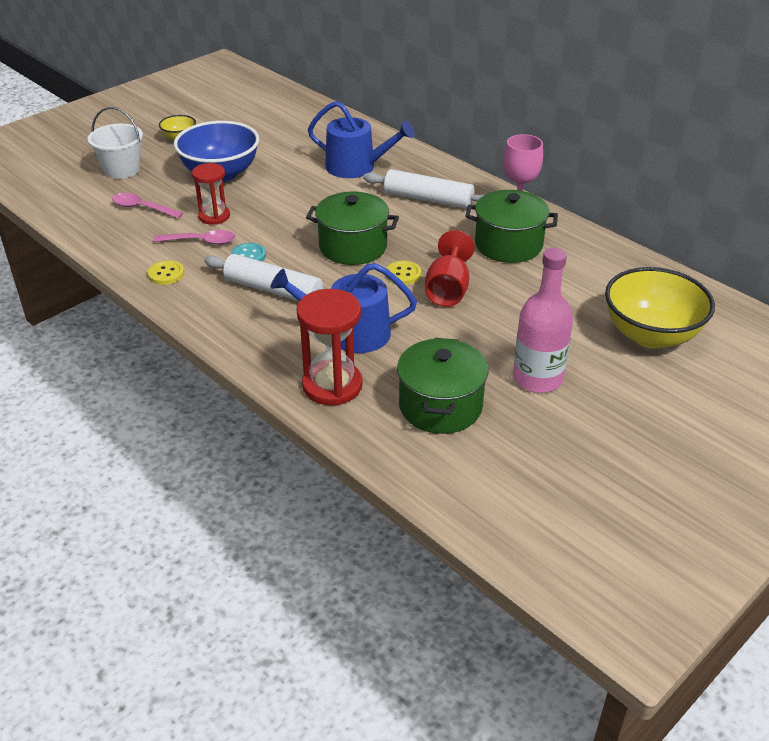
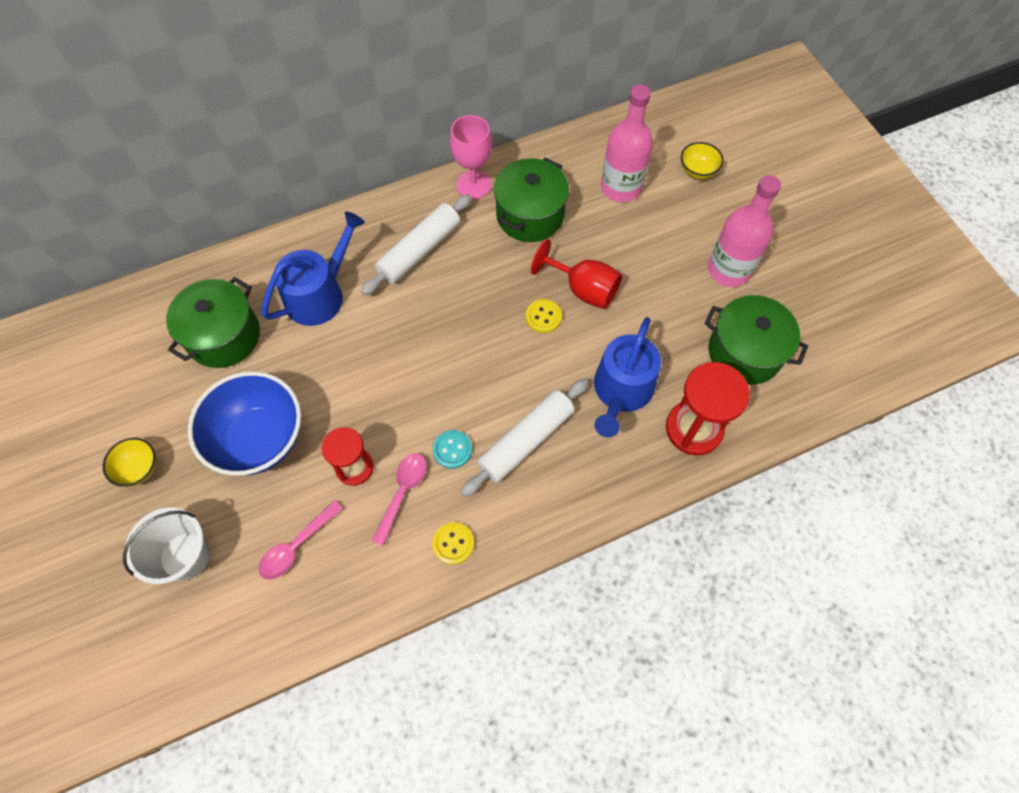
camera: 70 degrees left, 25 degrees up
green pot [306,191,399,265] -> green pot moved to [166,277,260,368]
yellow bowl [605,267,715,348] -> yellow bowl [681,142,724,179], size x0.47
none -> pink bottle [601,85,653,202]

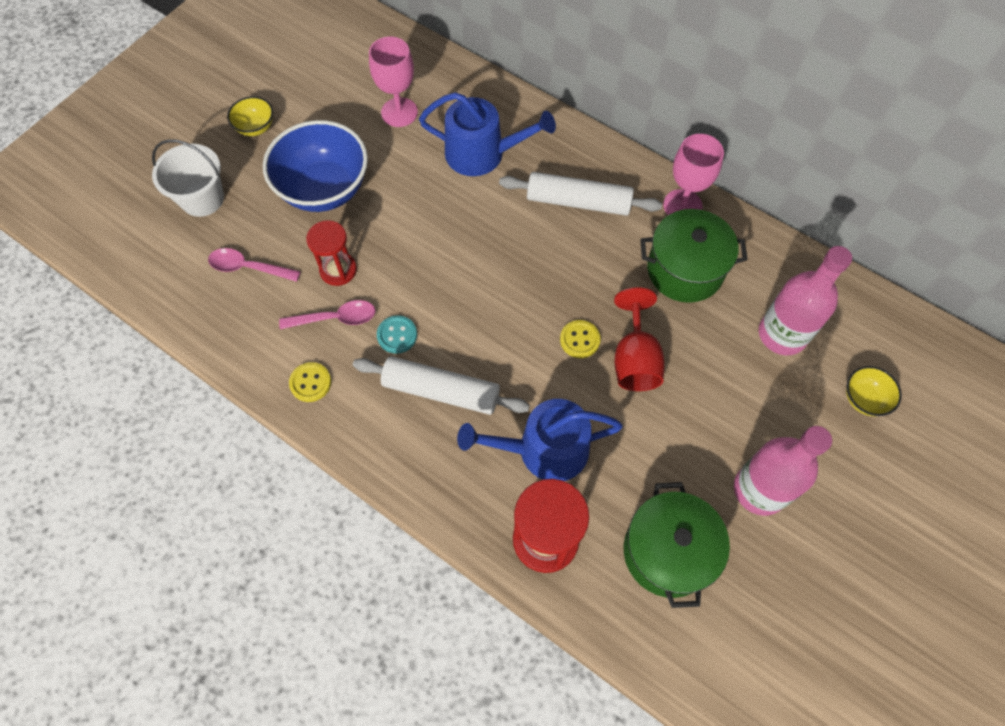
camera: 60 degrees right, 0 degrees up
green pot [166,277,260,368] -> pink goblet [369,37,418,127]

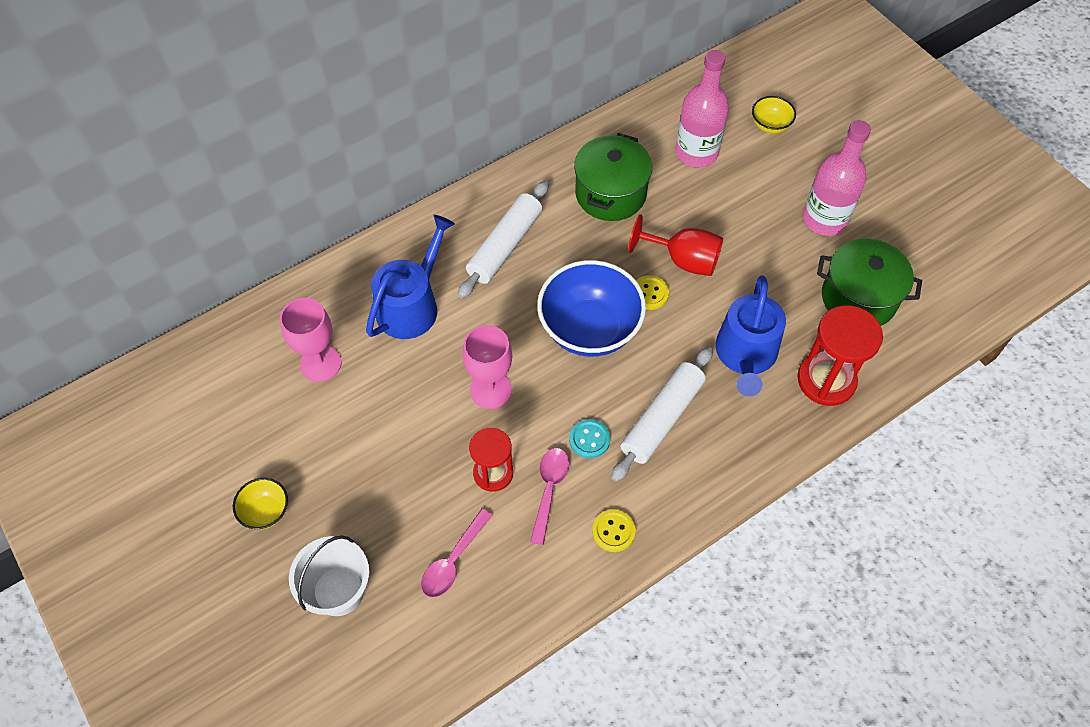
camera: 70 degrees left, 5 degrees down
blue bowl [263,120,368,212] -> blue bowl moved to [537,260,646,357]
pink goblet [663,134,724,215] -> pink goblet moved to [462,325,512,409]

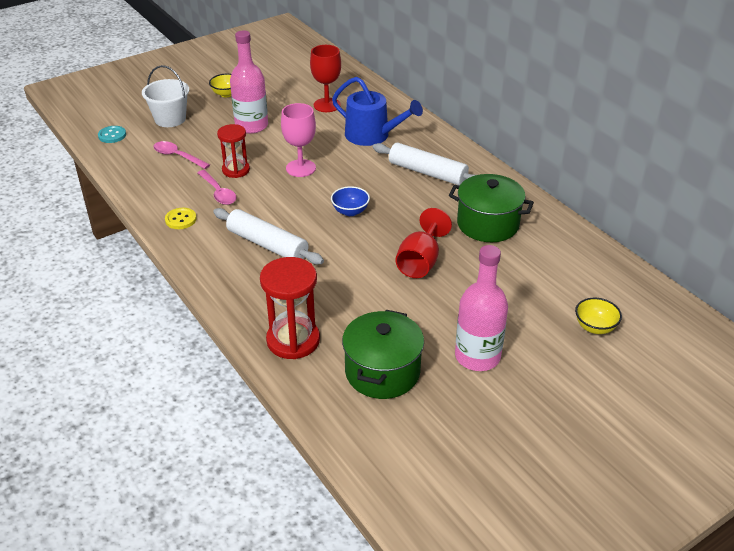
camera: 90 degrees right, 20 degrees down
pink goblet [280,298,341,382] -> red goblet [310,45,341,112]
pink spoon [530,448,569,545] -> pink spoon turned 45 degrees clockwise [197,170,237,205]
blue bowl [537,260,646,357] -> blue bowl [331,186,370,216], size x0.47
turquoise button [569,419,610,458] -> turquoise button moved to [98,126,126,143]
yellow button [636,275,669,310] -> none
pink bottle [676,50,729,167] -> pink bottle moved to [230,30,268,134]
blue watering can [716,275,786,396] -> none

